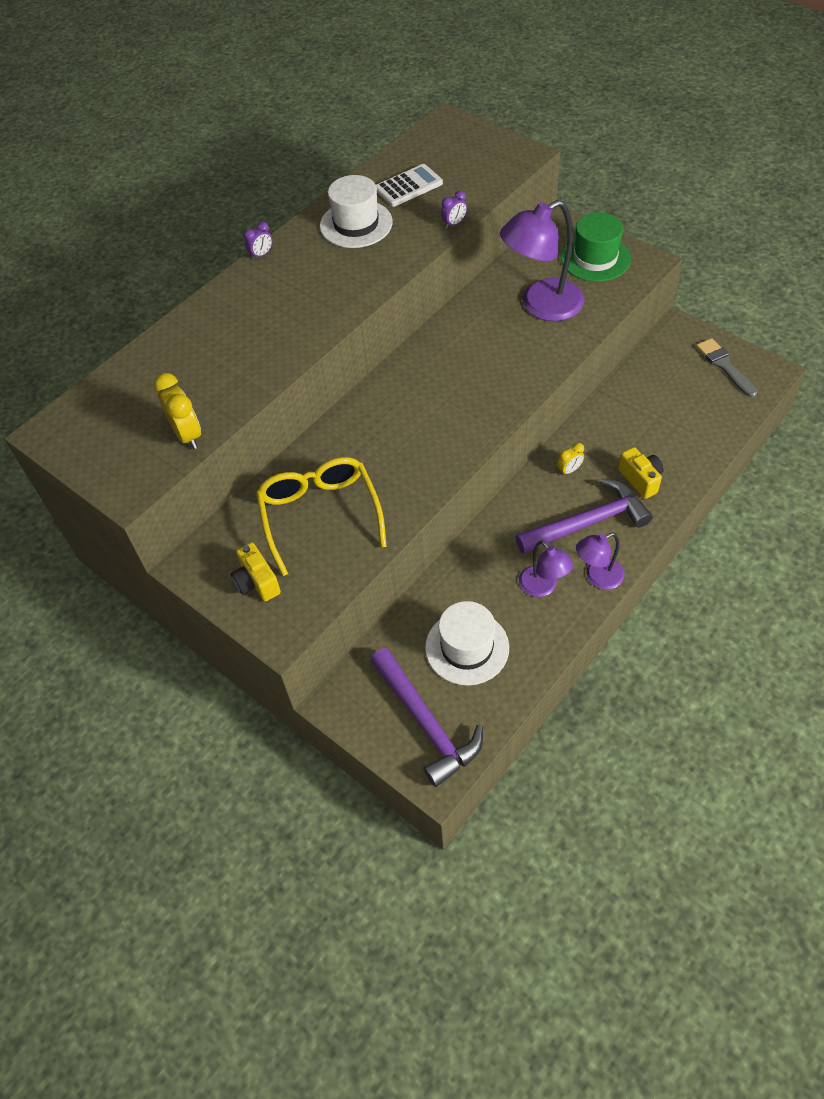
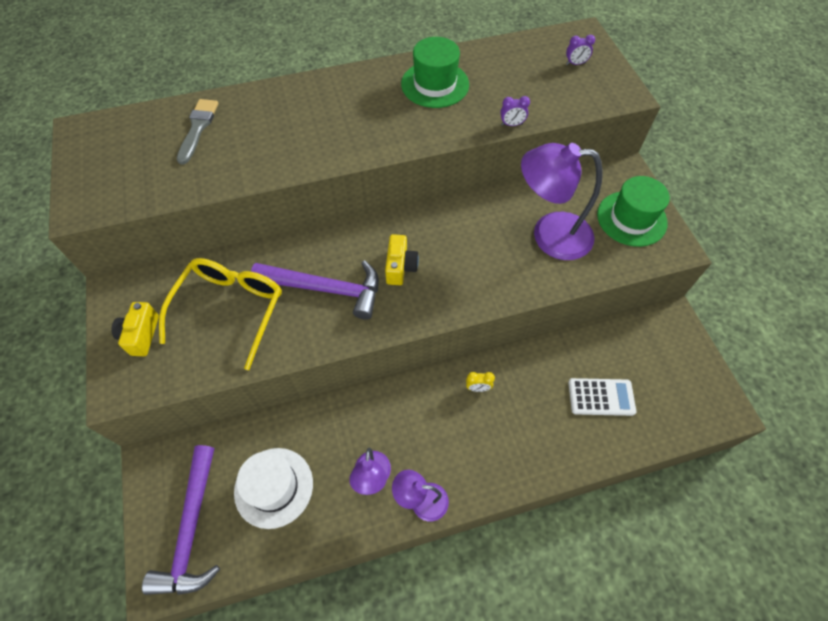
camera: 30 degrees right, 5 degrees up
yellow clock [154,373,201,449] -> none
purple clock [244,222,273,260] -> purple clock moved to [566,35,595,65]
white hat [320,175,393,248] -> green hat [401,37,469,108]
white calculator [376,164,443,207] -> white calculator moved to [568,378,636,416]
purple hammer [516,479,653,554] -> purple hammer moved to [251,260,379,320]
yellow camera [618,447,664,499] -> yellow camera moved to [385,234,419,285]
grey brush [696,338,758,398] -> grey brush moved to [177,99,219,165]

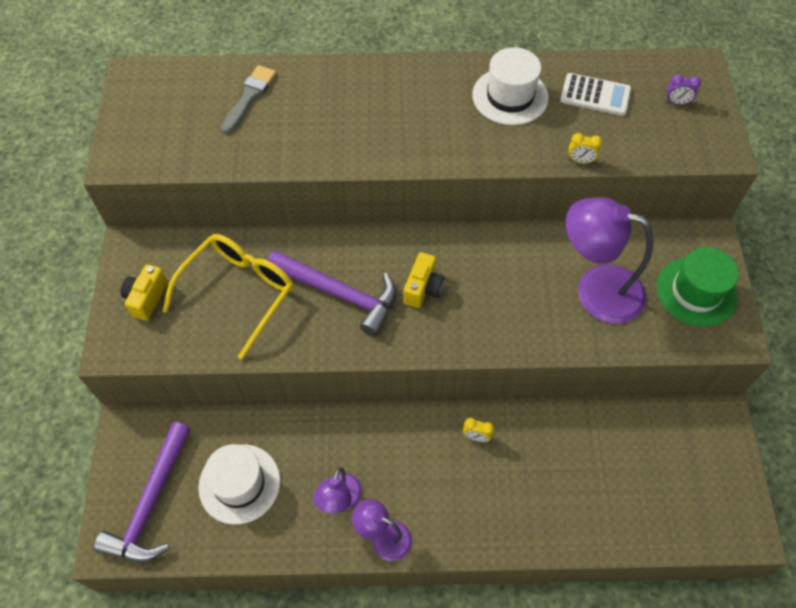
camera: 15 degrees right, 0 degrees up
green hat [401,37,469,108] -> white hat [472,47,549,125]
purple clock [500,96,530,126] -> yellow clock [568,133,602,163]
white calculator [568,378,636,416] -> white calculator moved to [560,73,631,116]

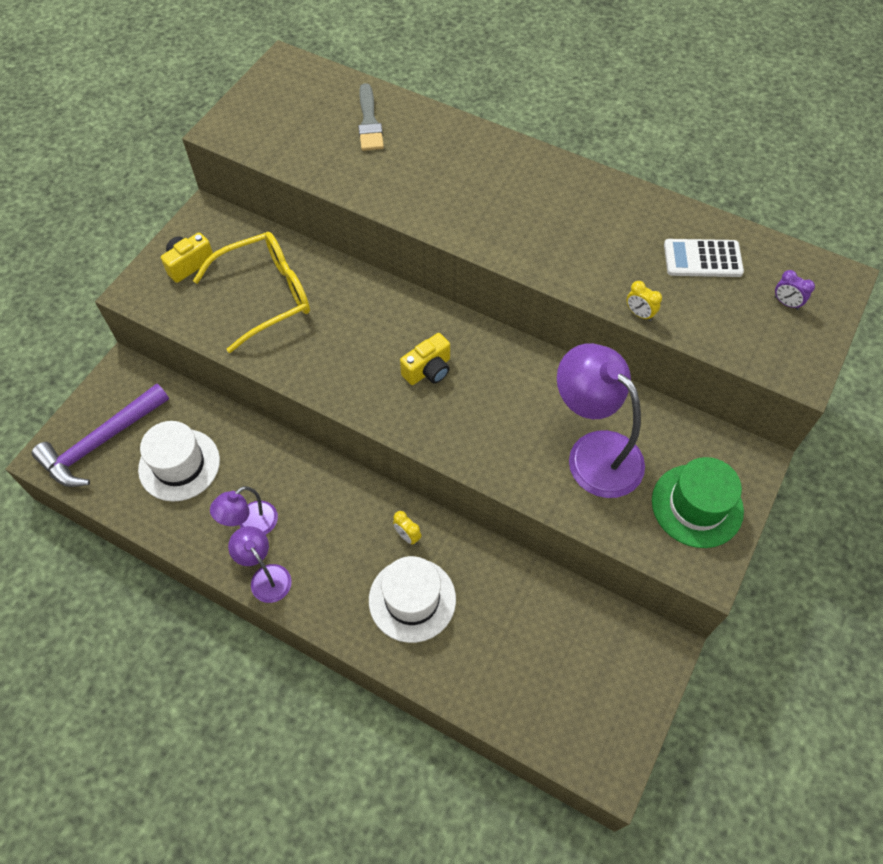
camera: 30 degrees right, 0 degrees up
grey brush [221,65,276,134] -> grey brush turned 120 degrees clockwise [358,83,384,151]
purple hammer [268,250,396,336] -> none
white hat [472,47,549,125] -> white hat moved to [369,556,456,643]
white calculator [560,73,631,116] -> white calculator turned 135 degrees clockwise [664,239,744,277]

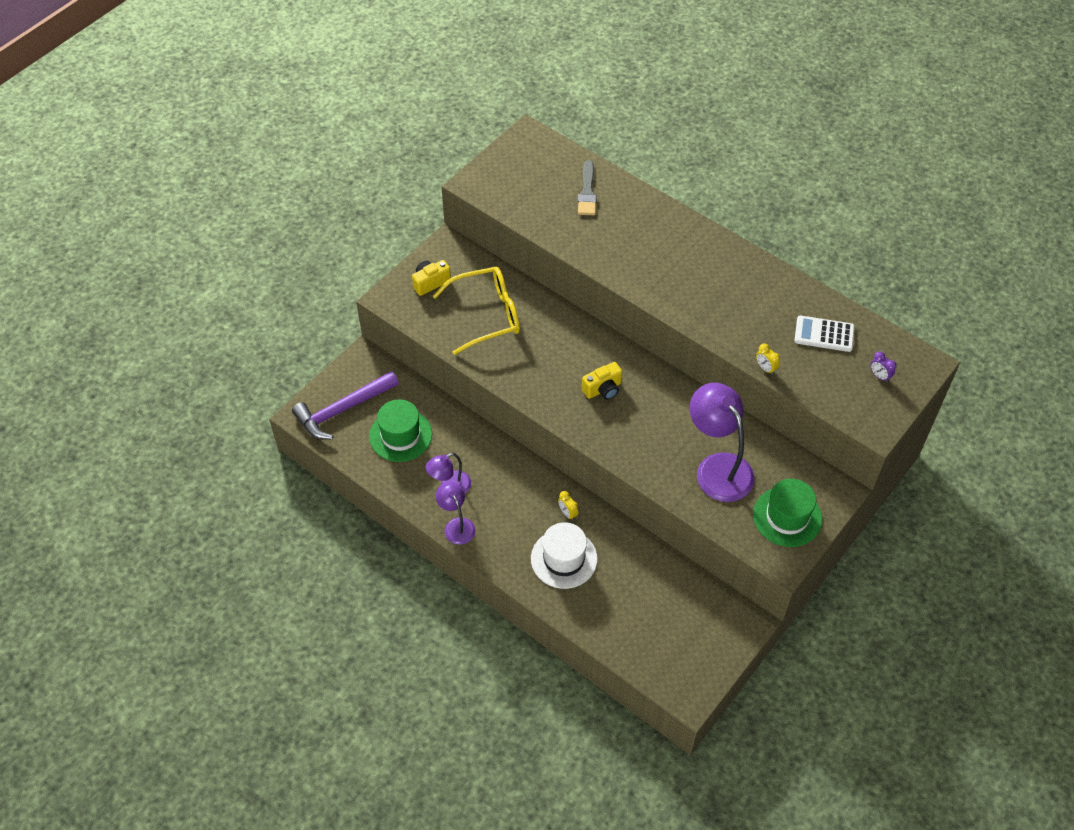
camera: 10 degrees right, 5 degrees down
white hat [138,421,220,502] -> green hat [369,399,432,462]

